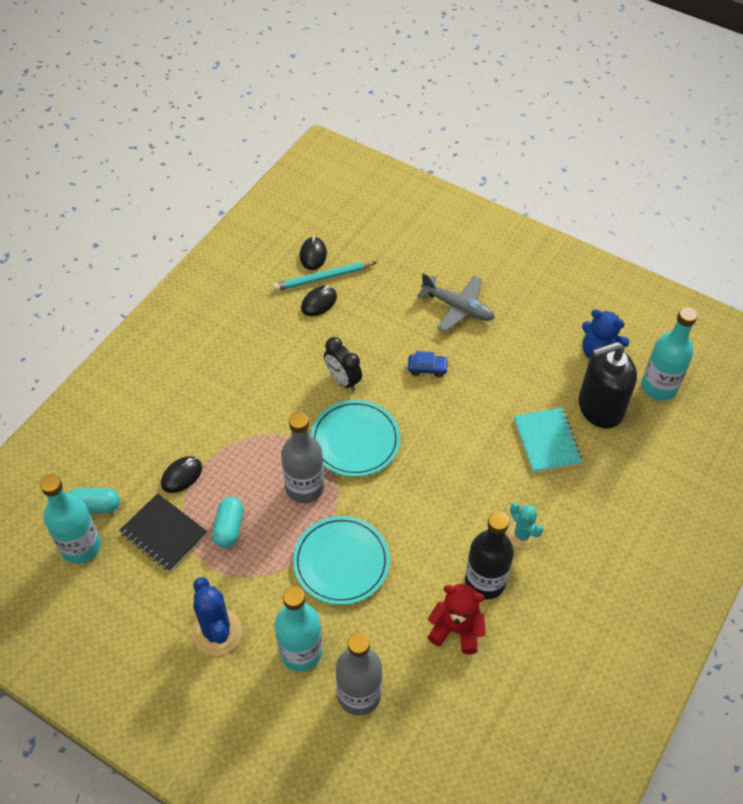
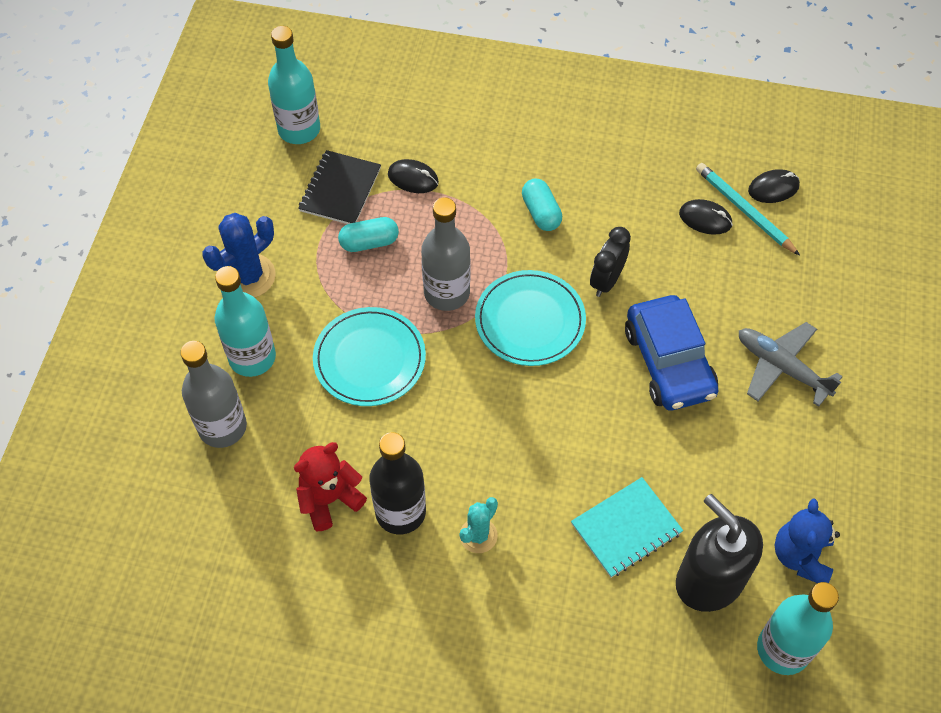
camera: 70 degrees right, 5 degrees up
turquoise capsule [68,488,120,513] -> turquoise capsule moved to [522,179,562,231]
blue car [408,351,449,377] -> blue car [625,295,718,410], size x2.30
grey plane [417,273,495,332] -> grey plane turned 120 degrees clockwise [739,322,843,407]
red teddy bear [427,584,486,654] -> red teddy bear turned 120 degrees counterclockwise [294,442,367,531]

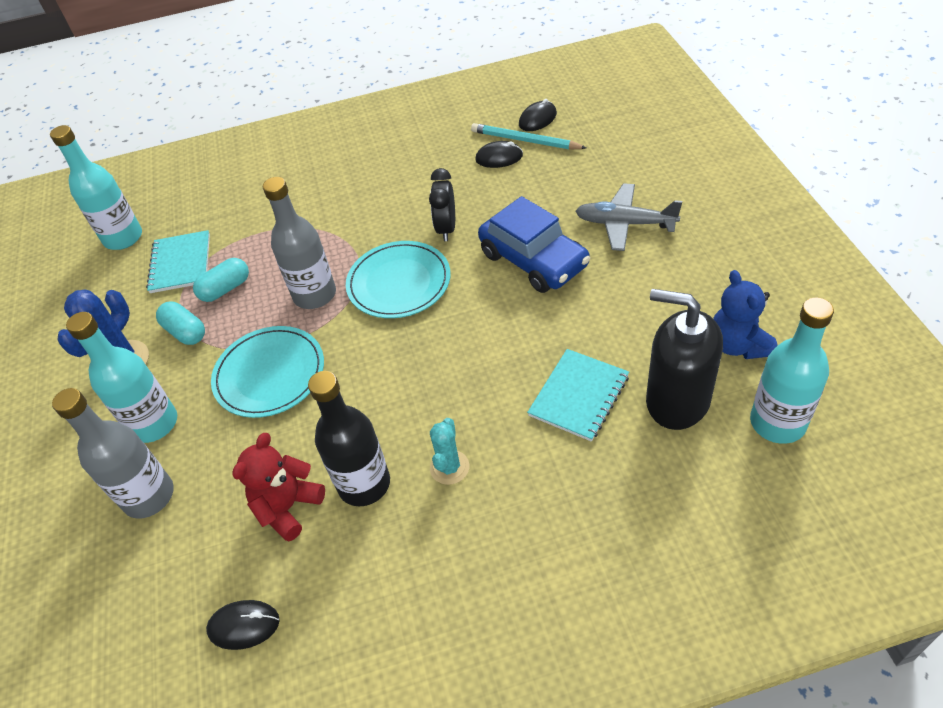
camera: 20 degrees left, 10 degrees down
black notebook [298,150,381,224] -> turquoise notebook [146,230,210,293]
black mouse [388,159,439,193] -> black mouse moved to [206,600,280,650]
turquoise capsule [522,179,562,231] -> turquoise capsule moved to [156,302,205,345]

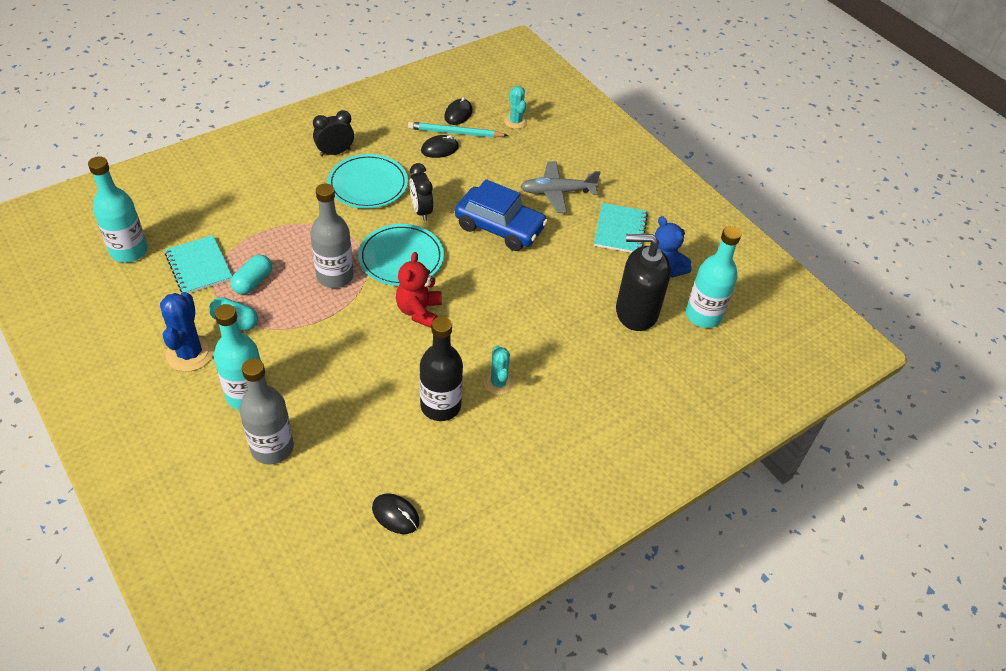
camera: 30 degrees left, 0 degrees up
black mouse [206,600,280,650] -> black mouse turned 60 degrees clockwise [372,493,420,534]
turquoise plate [211,326,324,418] -> turquoise plate moved to [328,154,408,209]
red teddy bear [232,433,325,542] -> red teddy bear moved to [396,252,442,328]
turquoise notebook [527,349,629,442] -> turquoise notebook moved to [594,203,648,253]
none -> black clock [313,110,354,156]
none -> turquoise cactus [504,86,527,129]

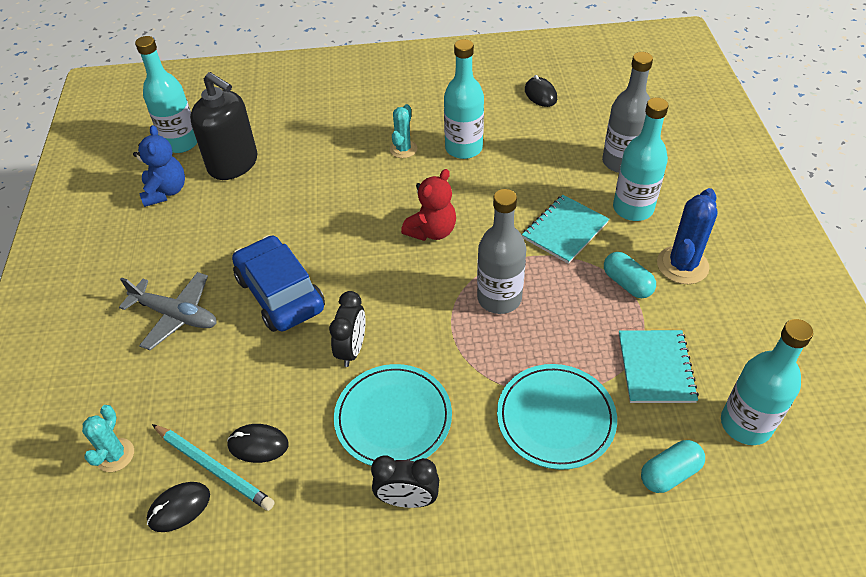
camera: 145 degrees left, 0 degrees up
turquoise capsule [230,255,272,295] -> turquoise capsule moved to [641,440,705,493]
turquoise plate [358,224,444,286] -> turquoise plate moved to [497,364,617,470]
black bottle [420,316,463,421] -> turquoise bottle [444,39,484,159]
turquoise notebook [594,203,648,253] -> turquoise notebook moved to [522,195,609,264]

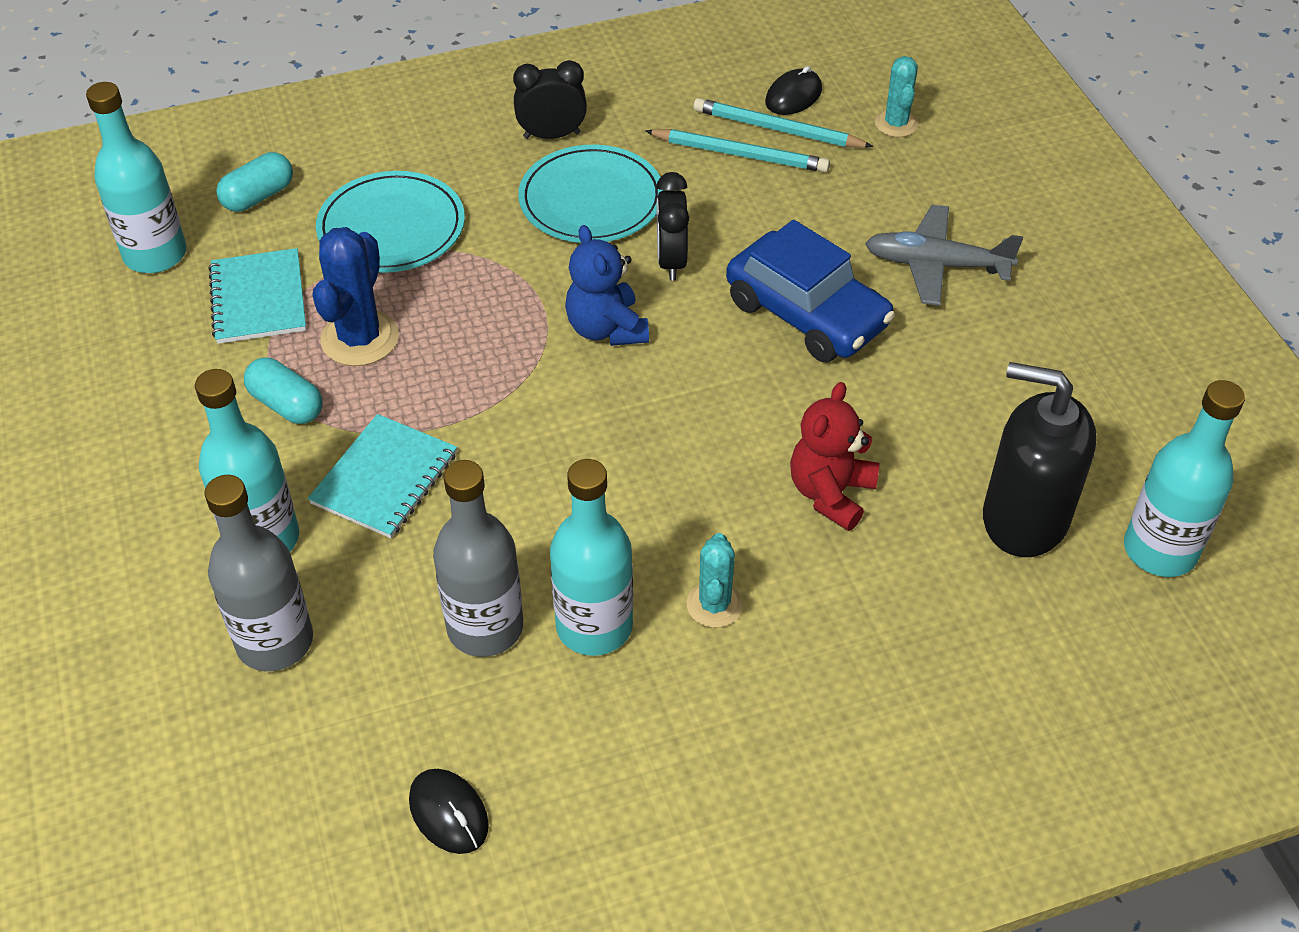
camera: 165 degrees right, 0 degrees up
blue teddy bear [133,125,185,207] -> blue teddy bear moved to [565,225,649,346]
black mouse [227,424,289,463] -> turquoise pencil [645,129,830,172]
red teddy bear [401,169,456,241] -> red teddy bear moved to [790,382,880,531]
grey bottle [477,189,526,314] -> grey bottle moved to [433,460,523,657]
blue cactus [657,188,718,284] -> blue cactus moved to [312,227,399,366]

